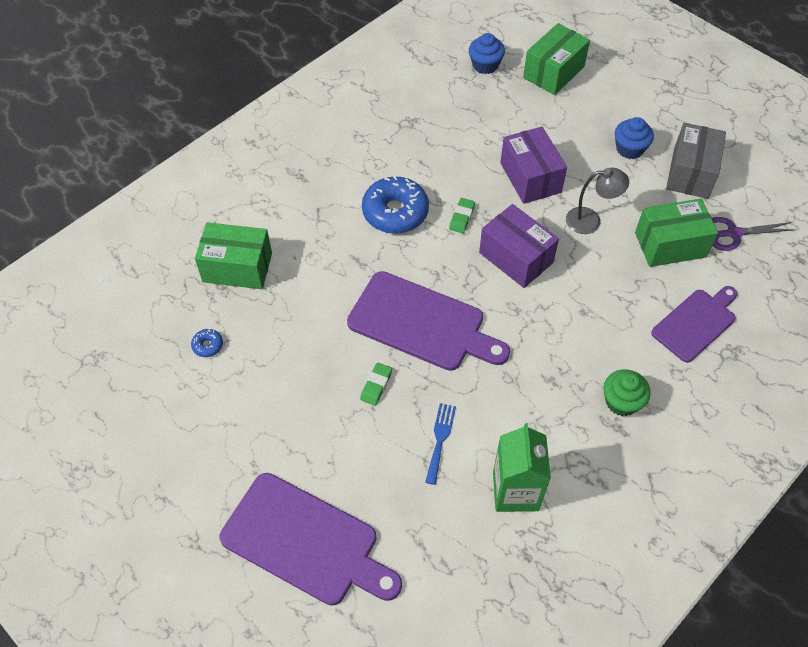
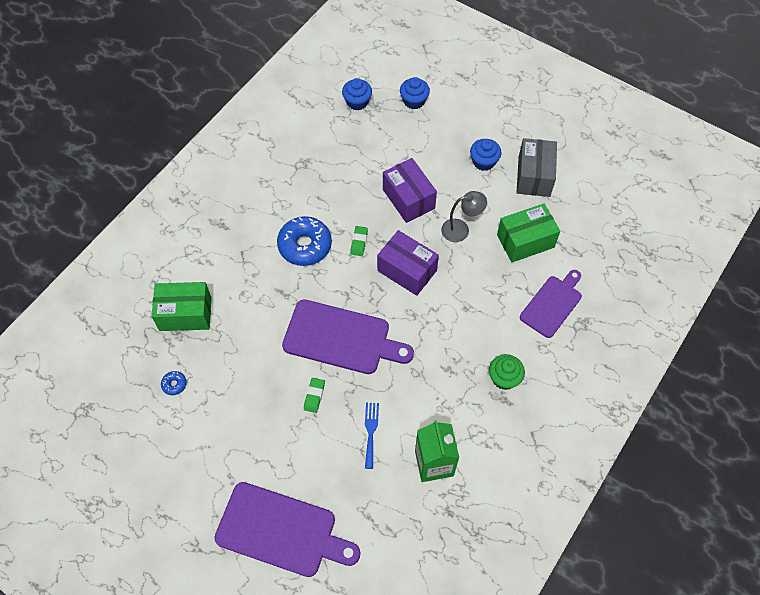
camera: 10 degrees left, 5 degrees up
green box [523,23,590,95] -> blue cupcake [400,77,430,109]
purple scissors [711,217,796,251] -> none

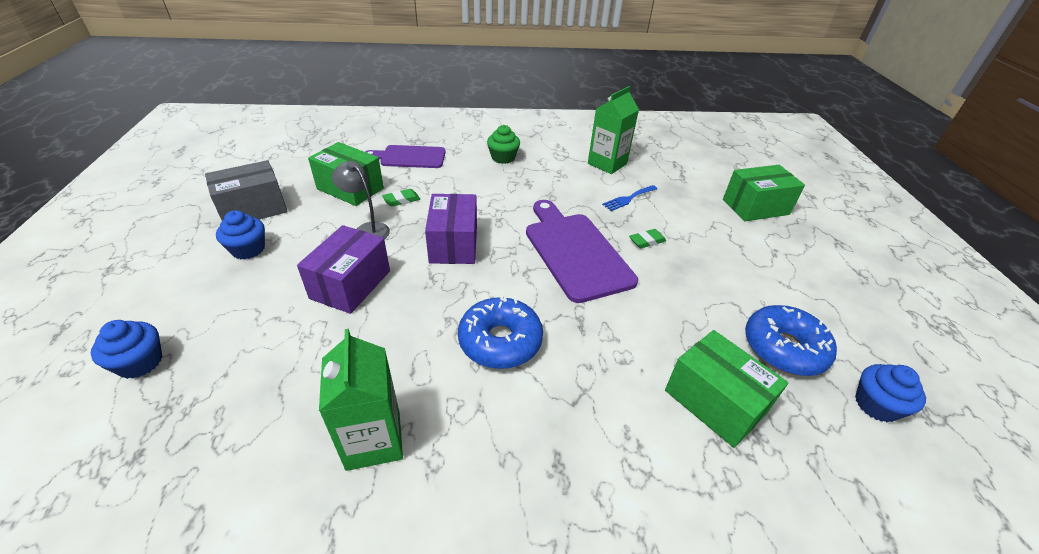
camera: 130 degrees left, 20 degrees down
blue donut [161,371,187,395] -> blue donut [745,305,837,376], size x2.33
purple cutting board [214,482,360,577] -> green box [723,165,805,221]
blue cupcake [342,78,372,110] -> blue cupcake moved to [855,364,926,422]
green eraser [350,226,368,256] -> green eraser moved to [382,189,420,206]
none -> green carton [319,329,403,471]

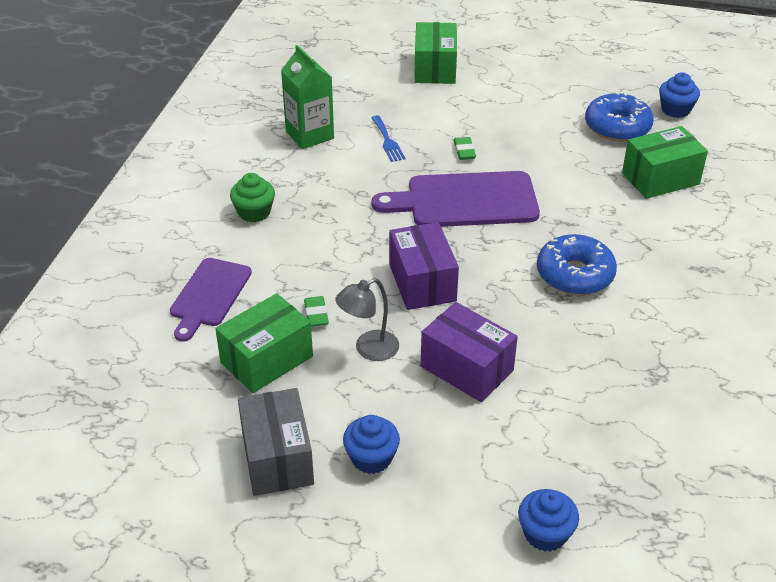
camera: 70 degrees left, 0 degrees up
green carton [319,329,403,471] -> none
purple box [425,194,477,264] -> purple box turned 60 degrees clockwise [389,222,459,310]

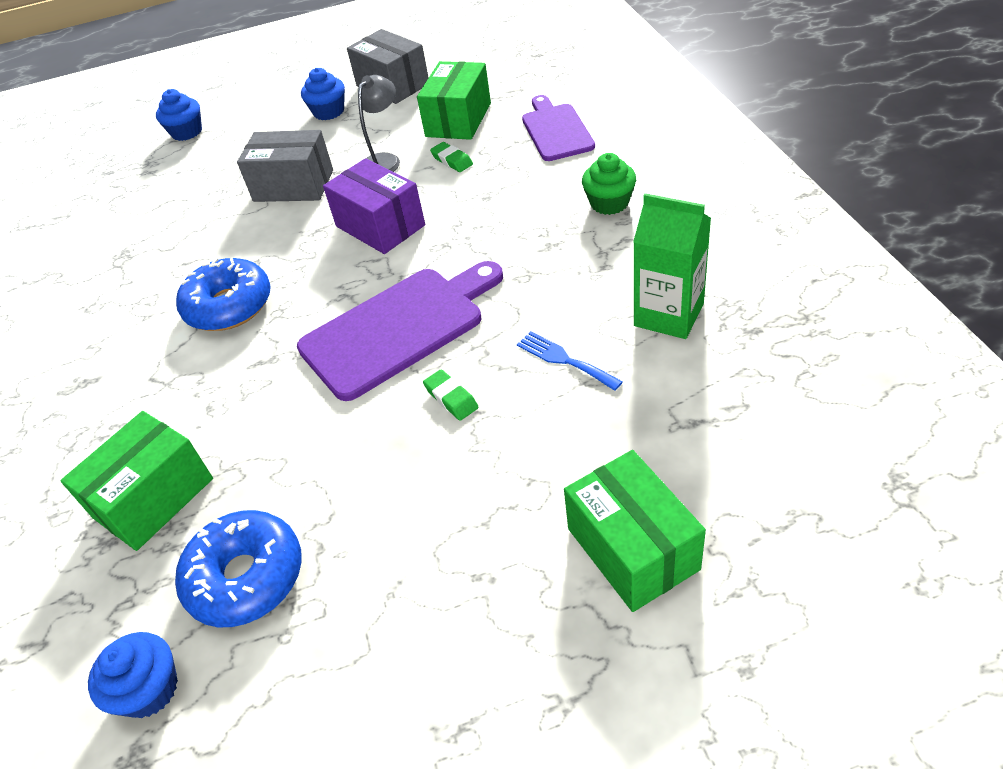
camera: 155 degrees right, 5 degrees up
purple box [421,302,518,402] -> grey box [237,130,333,202]

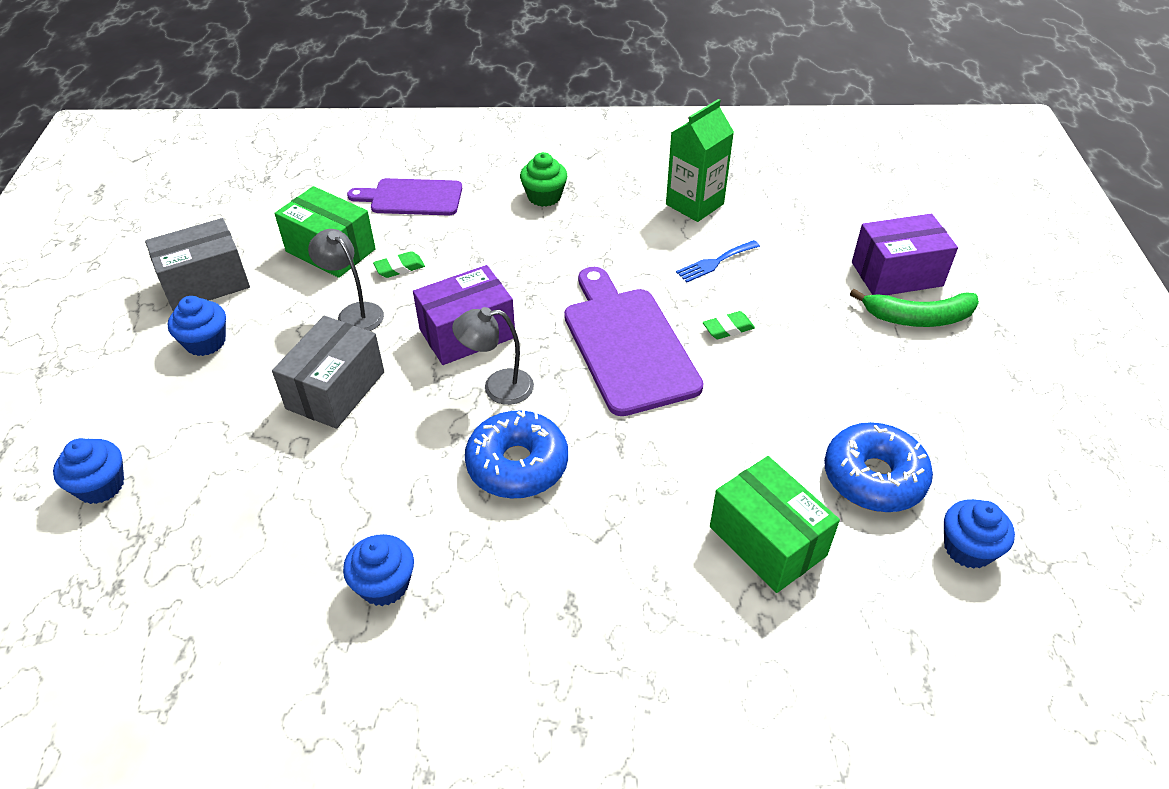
camera: 80 degrees left, 0 degrees up
green box [564,450,706,612] -> purple box [852,214,958,295]
none -> blue cupcake [343,534,414,606]
none -> grey lamp [452,307,534,405]
none -> green banana [850,289,979,327]

